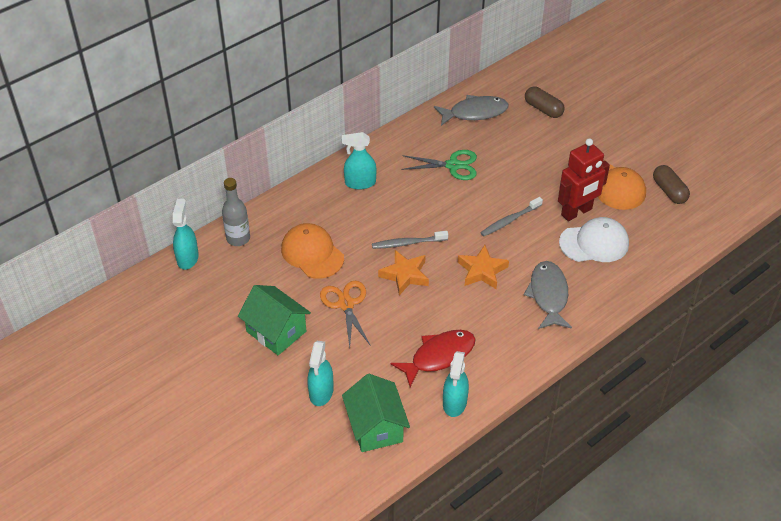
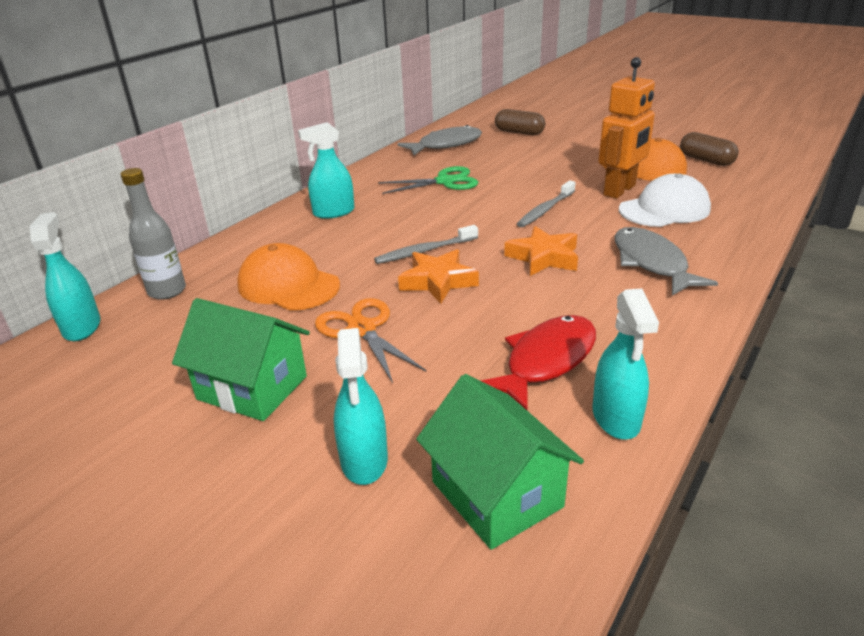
camera: 15 degrees left, 15 degrees down
red robot [558,138,610,221] -> orange robot [598,57,655,199]

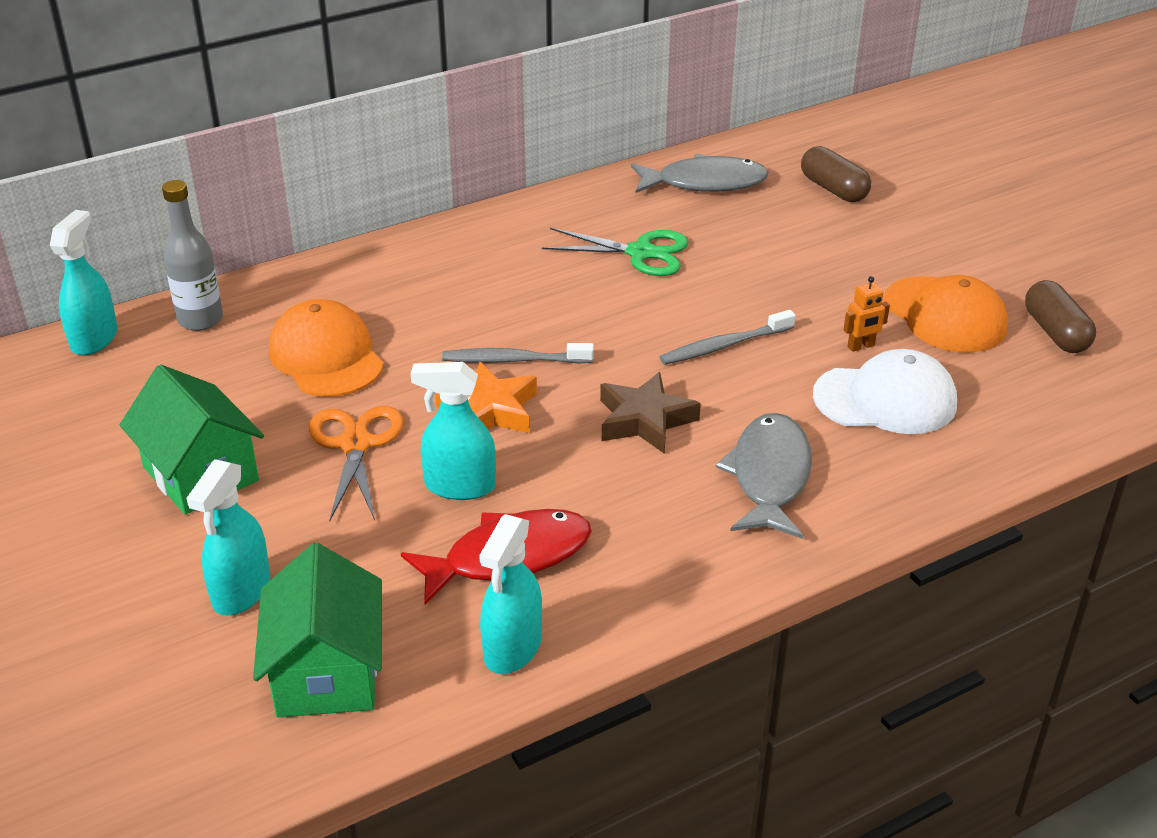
camera: 25 degrees right, 5 degrees up
turquoise spray bottle [298,122,354,219] -> turquoise spray bottle moved to [410,362,496,500]
orange star [504,226,578,276] -> brown star [600,372,701,454]
orange robot [598,57,655,199] -> orange robot [844,276,890,352], size x0.42

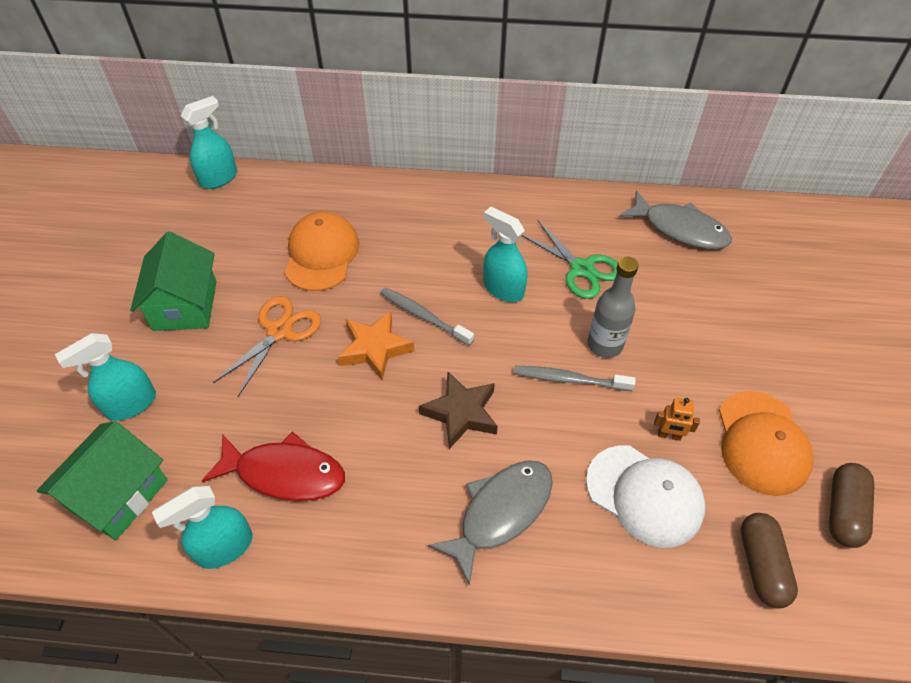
camera: 35 degrees right, 15 degrees up
grey bottle [162,180,223,331] -> grey bottle moved to [588,257,638,358]
turquoise spray bottle [410,362,496,500] -> turquoise spray bottle moved to [483,207,528,302]
brown capsule [801,146,871,202] -> brown capsule moved to [741,513,798,608]

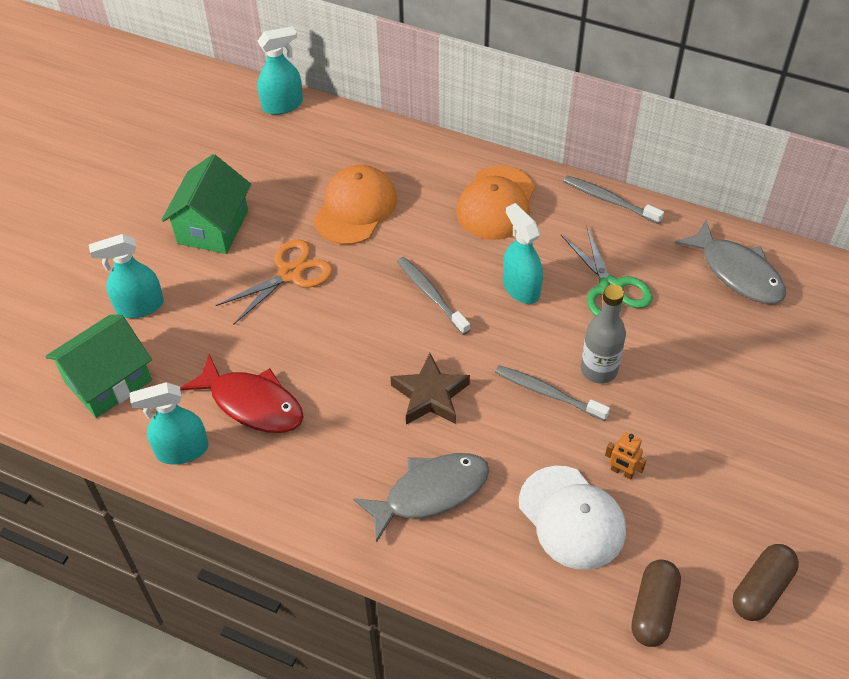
camera: 20 degrees right, 0 degrees up
orange star [338,311,414,380] -> none
orange cap [719,391,814,496] -> orange cap moved to [456,166,535,240]
none -> grey toothbrush [563,175,664,224]

